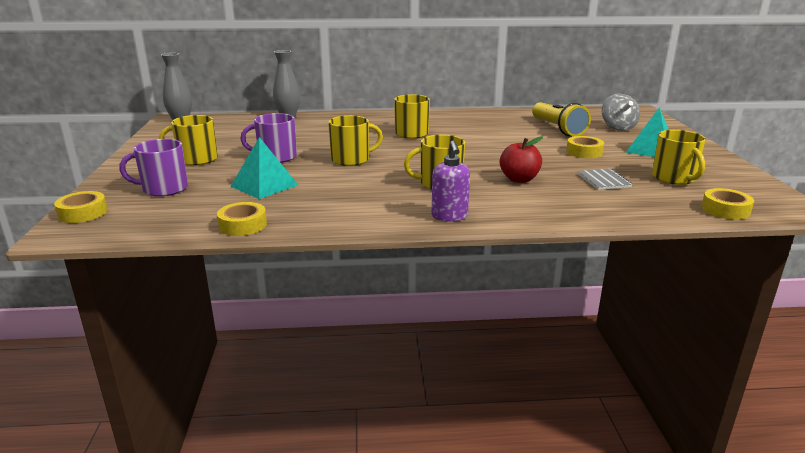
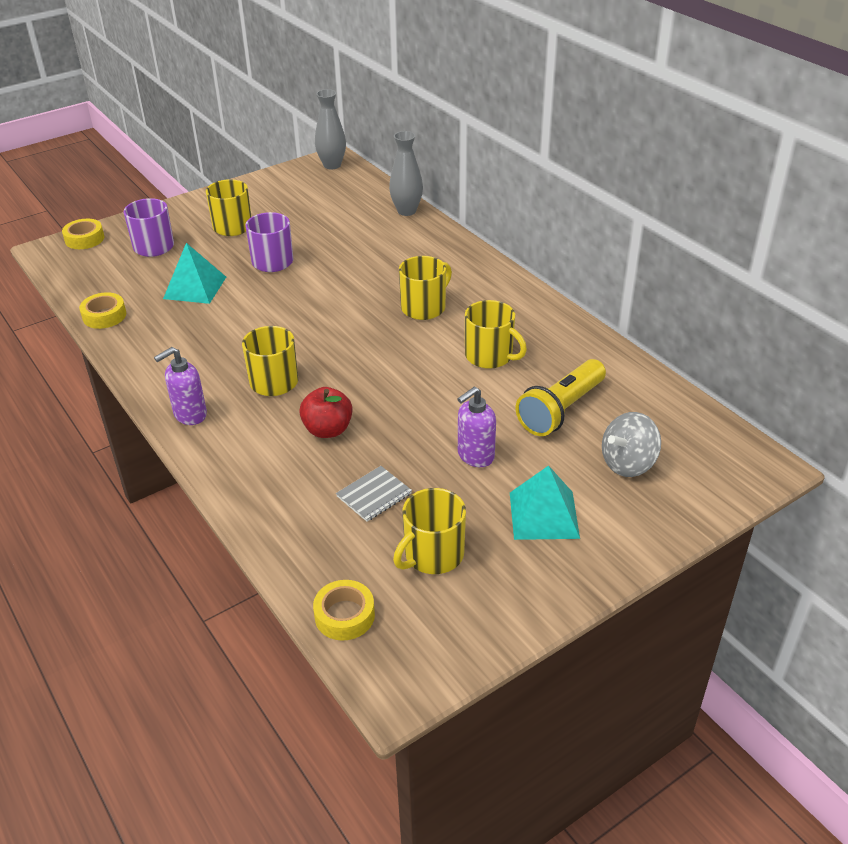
camera: 60 degrees right, 15 degrees up
yellow mug [328,115,383,166] -> yellow mug moved to [465,300,527,369]
yellow tape [566,136,604,158] -> purple soap dispenser [458,387,496,467]

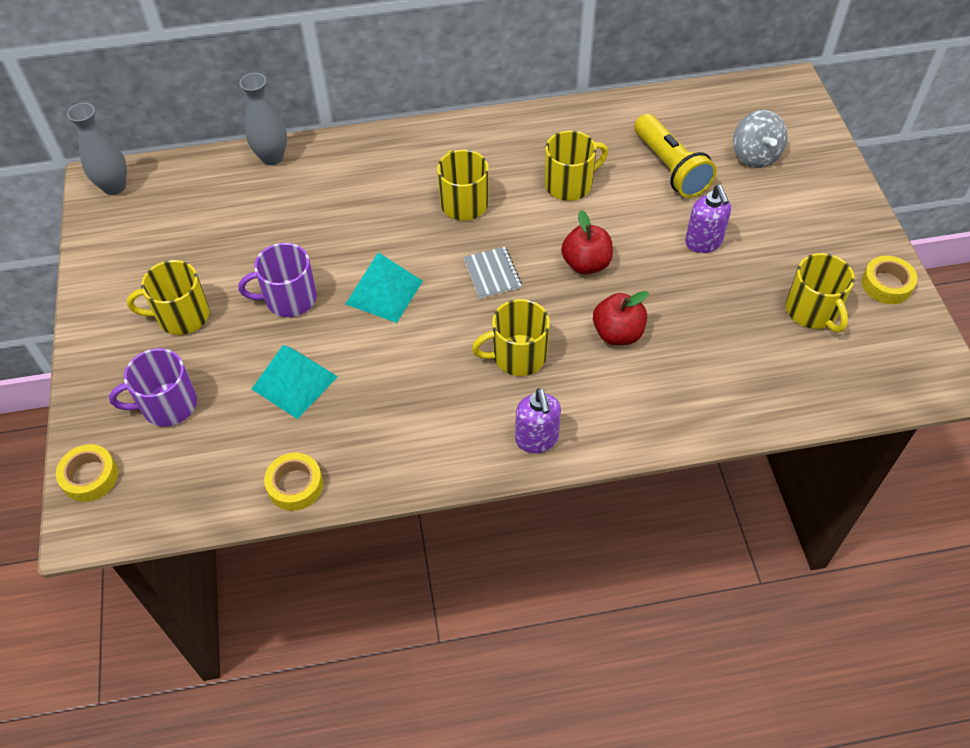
camera: 65 degrees left, 15 degrees up
yellow tape [313,580,375,641] -> yellow tape moved to [862,256,918,304]
grey notebook [336,466,412,522] -> grey notebook moved to [463,247,522,298]
turquoise pyramid [510,465,580,540] -> turquoise pyramid moved to [346,252,423,323]
none -> red apple [561,210,613,274]

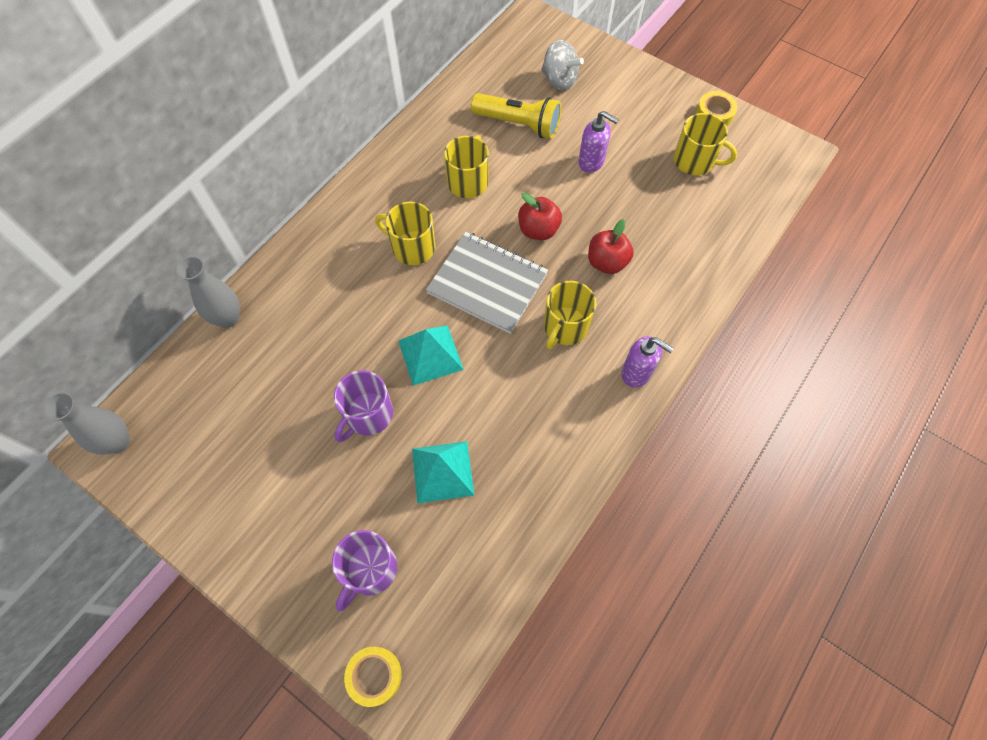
camera: 45 degrees left, 10 degrees up
yellow mug [127,260,210,335] -> none
yellow tape [264,453,323,511] -> none
grey notebook [463,247,522,298] -> grey notebook [426,232,548,334], size x2.05

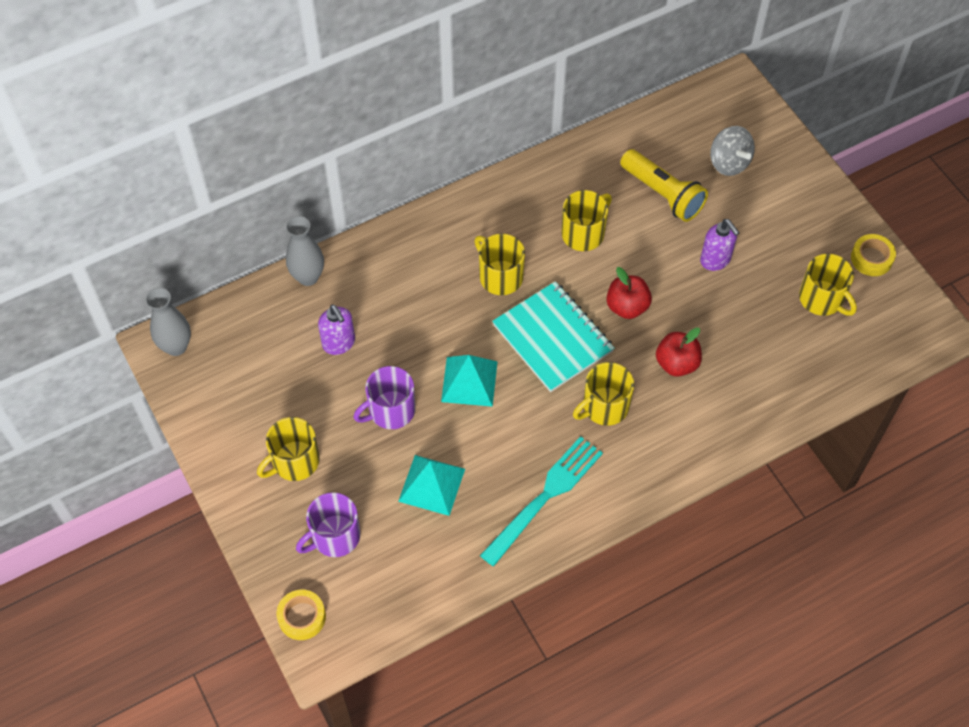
camera: 25 degrees right, 5 degrees down
grey notebook [426,232,548,334] -> turquoise notebook [492,281,615,392]
purple soap dispenser [621,336,674,387] -> purple soap dispenser moved to [318,304,355,355]
none -> yellow mug [257,417,320,481]
none -> turquoise fork [480,436,603,567]

